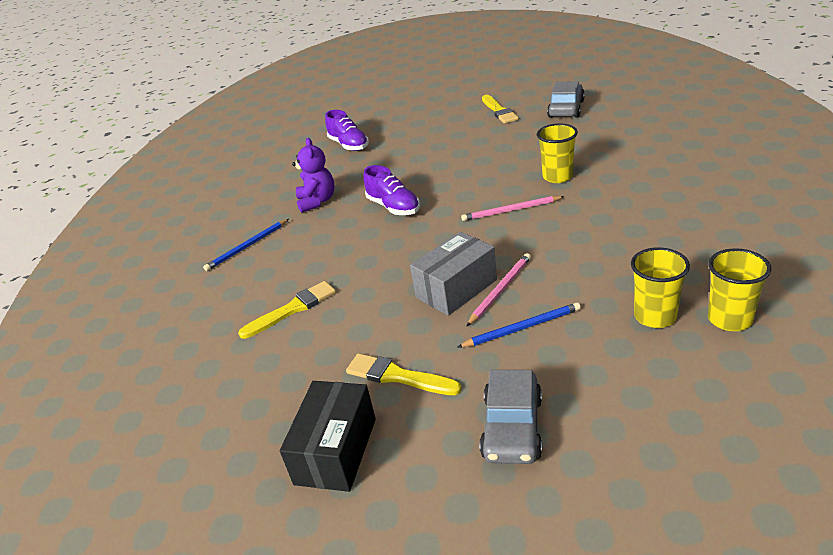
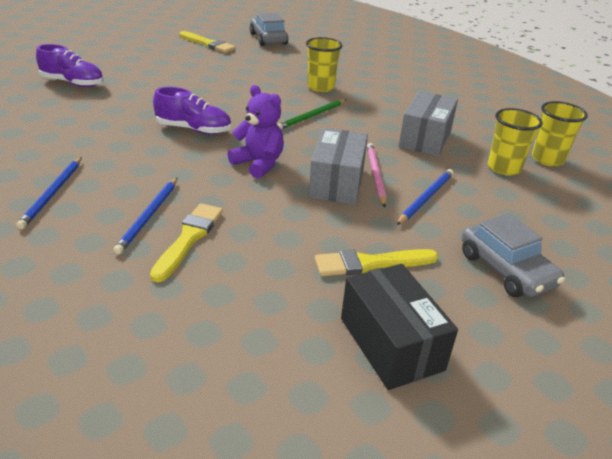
camera: 45 degrees left, 0 degrees up
purple teddy bear [292,138,334,213] -> purple teddy bear moved to [228,85,284,178]
pink pencil [461,196,565,221] -> green pencil [277,99,346,129]
none -> blue pencil [113,177,178,255]
none -> grey box [399,91,458,157]

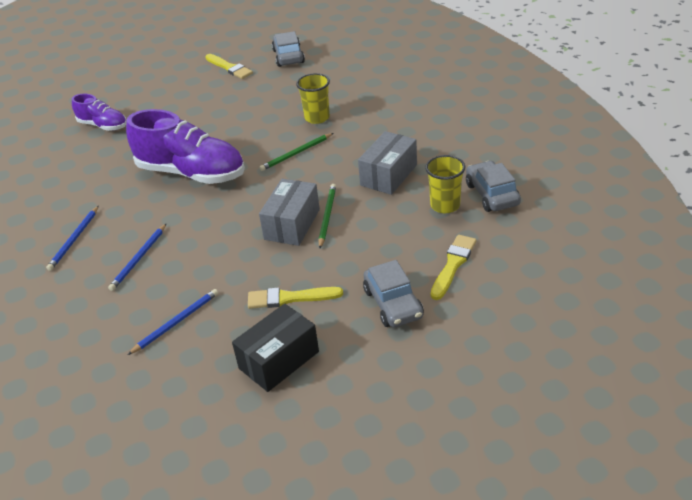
camera: 15 degrees right, 5 degrees up
yellow brush [150,203,223,282] -> yellow brush moved to [431,235,476,300]
purple shoe [153,87,231,134] -> purple shoe [126,109,245,184], size x1.85
purple teddy bear [228,85,284,178] -> none
black box [341,264,458,390] -> black box turned 60 degrees clockwise [232,303,319,392]
pink pencil [367,143,387,207] -> green pencil [318,184,336,248]
blue pencil [396,169,453,225] -> blue pencil moved to [128,289,218,355]
yellow cup [532,101,588,166] -> grey car [466,161,521,212]

